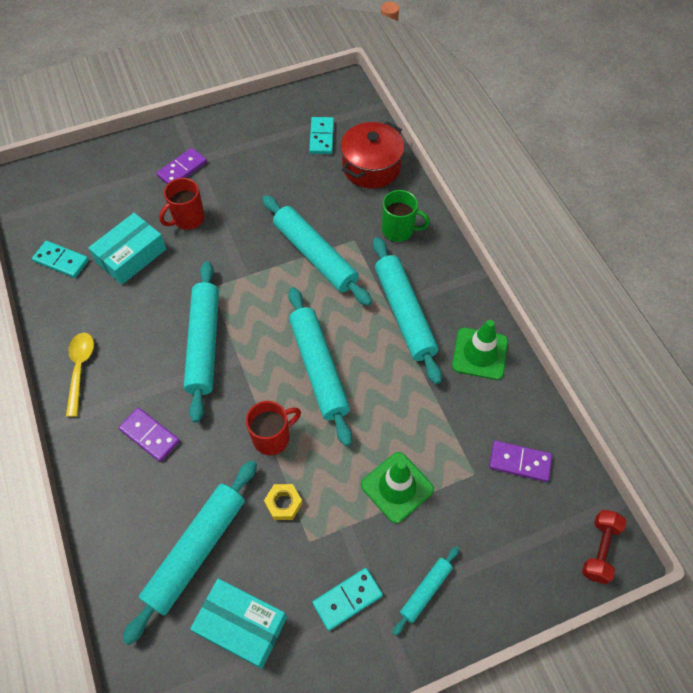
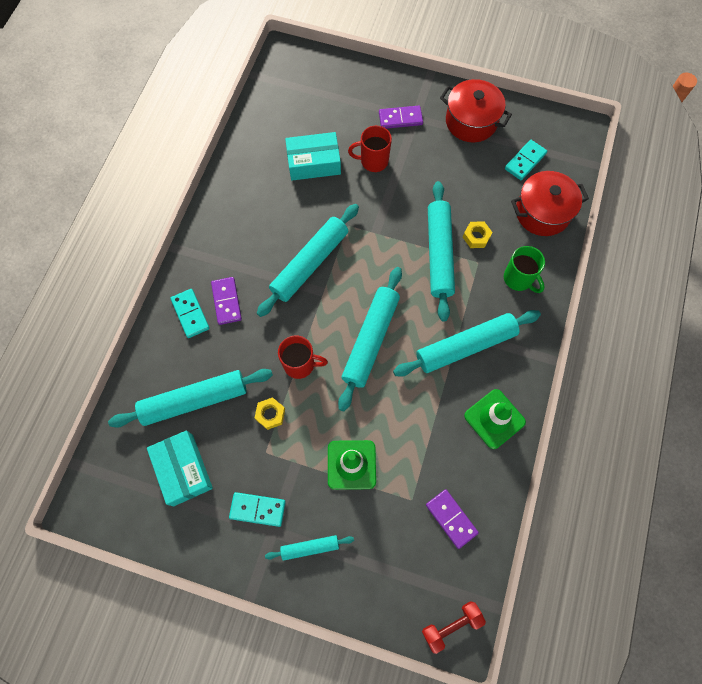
camera: 40 degrees right, 10 degrees up
turquoise domino [32,241,89,278] -> turquoise domino moved to [171,289,209,338]
yellow spoon [66,333,94,417] -> none
turquoise rolling pin [373,237,442,384] -> turquoise rolling pin turned 45 degrees clockwise [393,310,541,377]
none -> red pot [440,79,512,142]
none -> yellow nut [463,222,493,248]

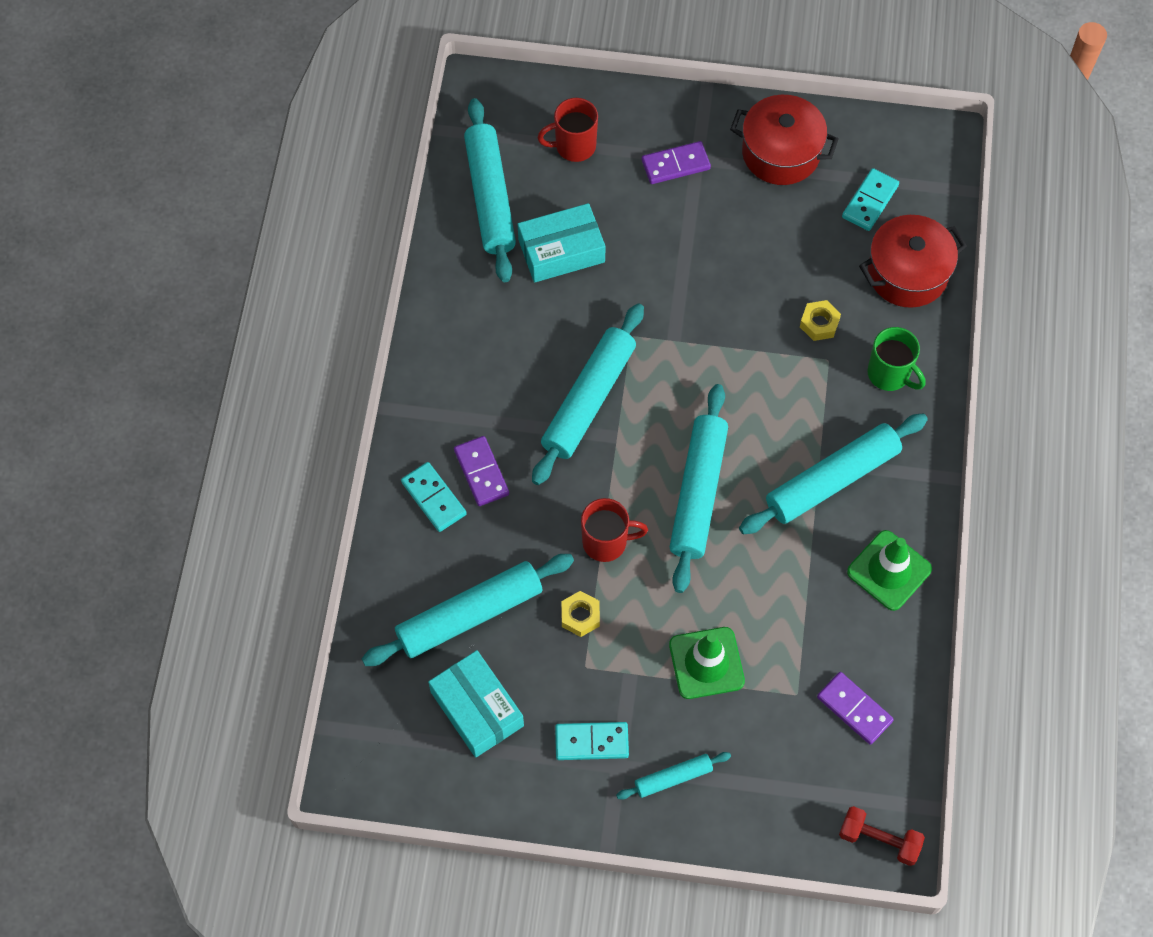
camera: 10 degrees left, 5 degrees down
red mug [348,126,392,172] -> red mug moved to [537,98,598,162]
red dumbbell [422,601,486,654] -> red dumbbell turned 60 degrees clockwise [839,806,925,866]
turquoise rolling pin [428,181,455,322] -> turquoise rolling pin moved to [464,98,516,282]

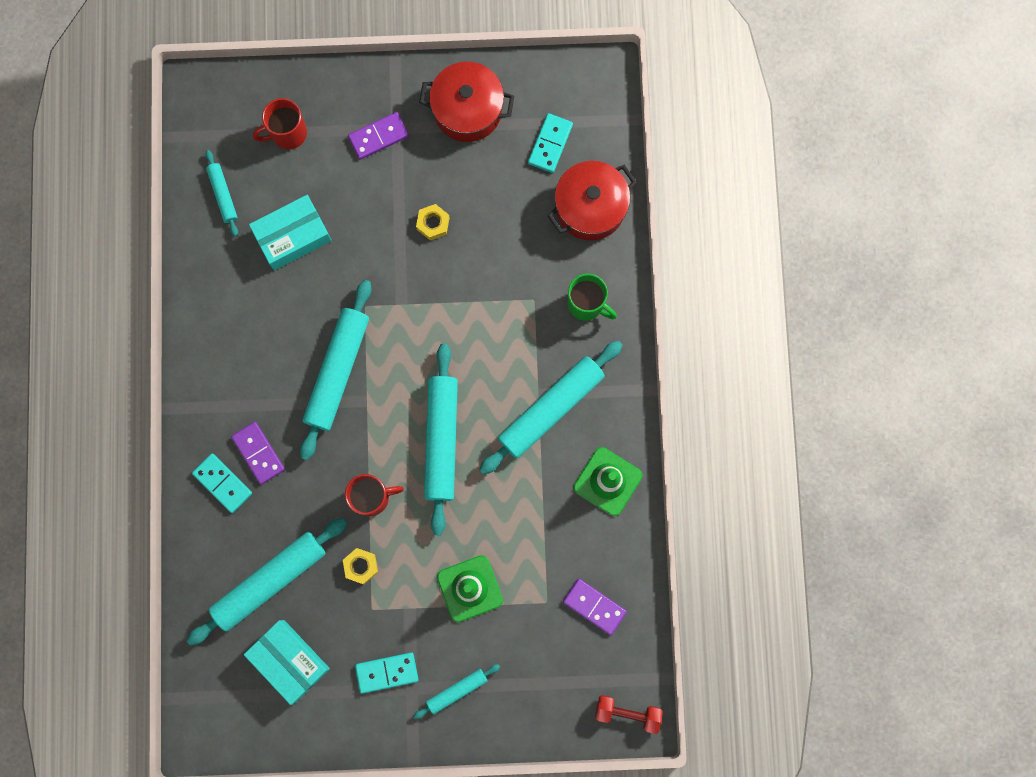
camera: 10 degrees left, 15 degrees up
turquoise rolling pin [464,98,516,282] -> turquoise rolling pin [206,150,238,237], size x0.50
yellow nut [800,300,841,341] -> yellow nut moved to [416,204,449,240]

